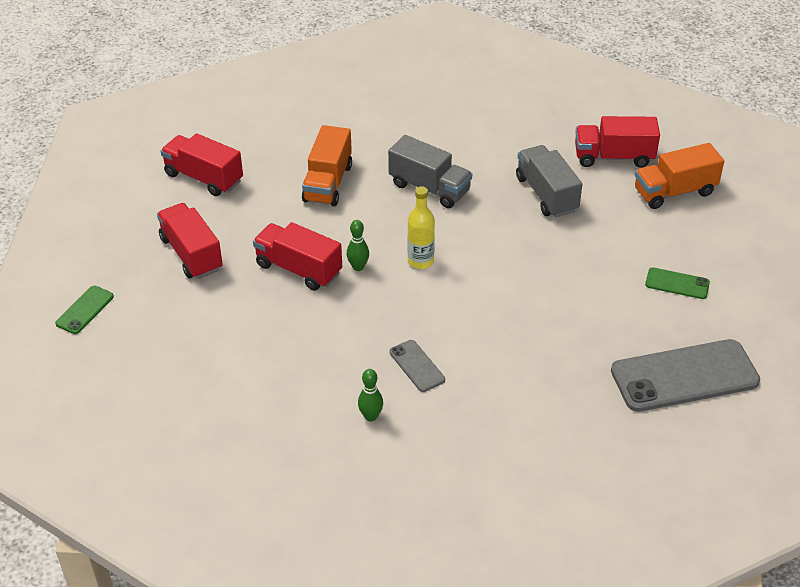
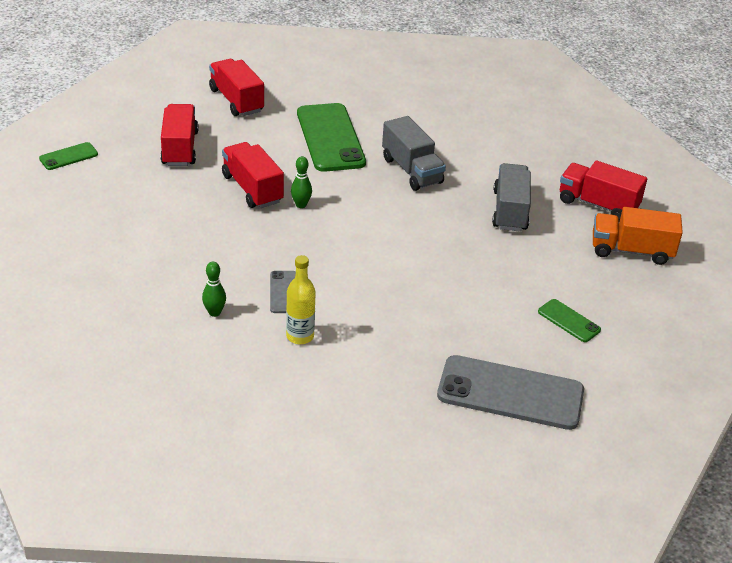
camera: 25 degrees right, 5 degrees down
orange truck [302,125,352,206] -> green phone [297,103,366,172]
yellow bottle [408,186,435,269] -> yellow bottle moved to [286,255,316,344]

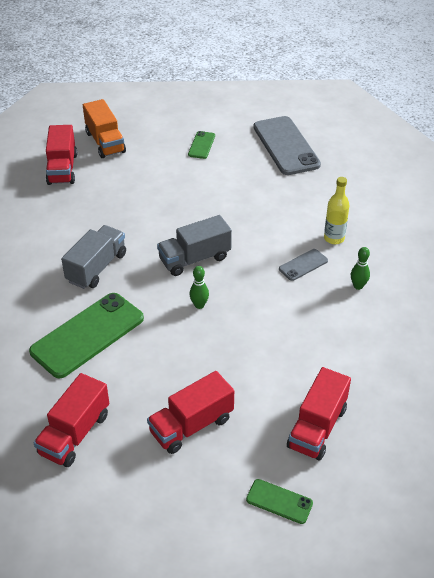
camera: 120 degrees left, 5 degrees up
red truck [222,142,284,208] -> red truck moved to [287,367,351,460]
grey truck [492,163,531,232] -> grey truck moved to [157,215,232,276]

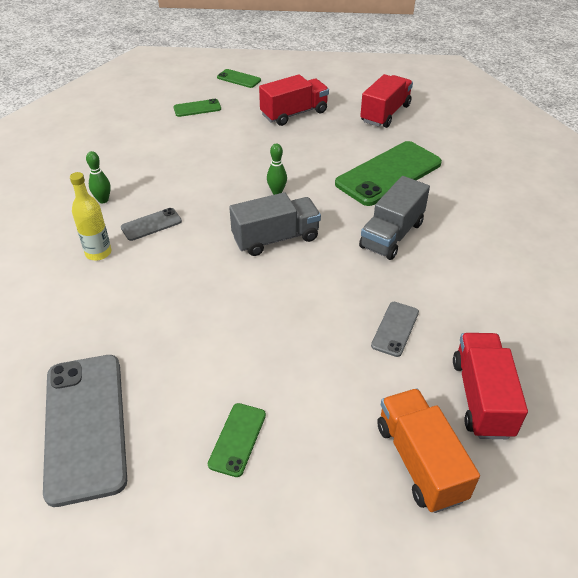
camera: 175 degrees left, 0 degrees up
red truck [287,367,351,460] -> green phone [173,99,221,117]
none -> grey phone [371,302,419,357]

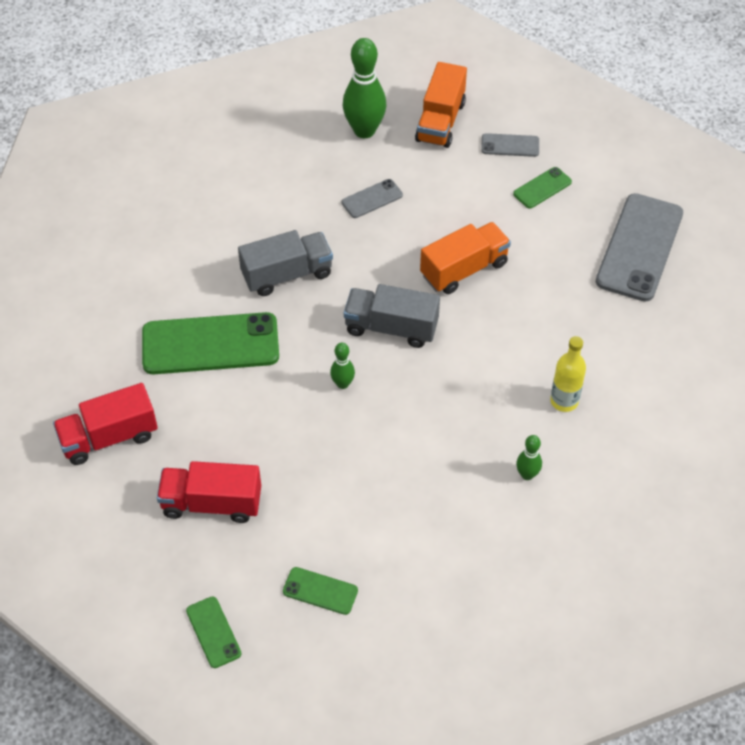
camera: 145 degrees left, 10 degrees up
grey phone [121,208,182,241] -> grey phone moved to [481,133,539,157]
red truck [453,333,528,439] -> green bowling pin [343,38,386,138]
none -> orange truck [420,222,511,294]

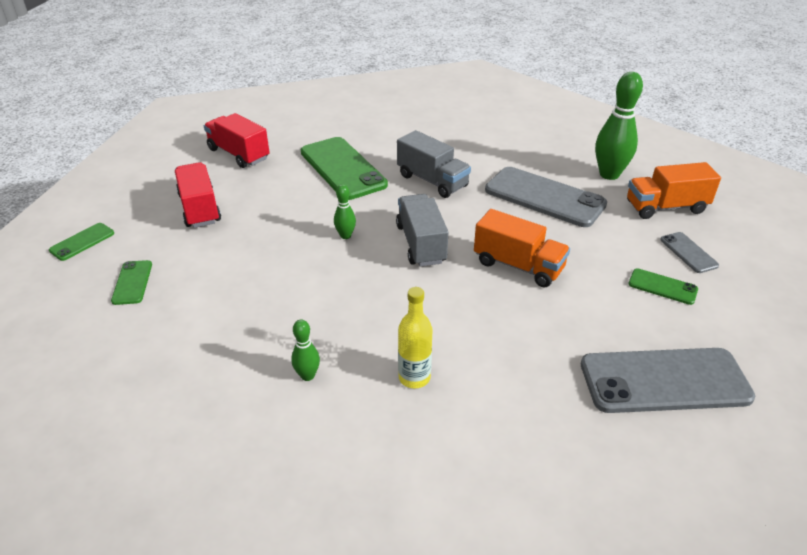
camera: 65 degrees right, 15 degrees down
grey phone [342,179,403,218] -> grey phone [485,167,607,227], size x2.12

